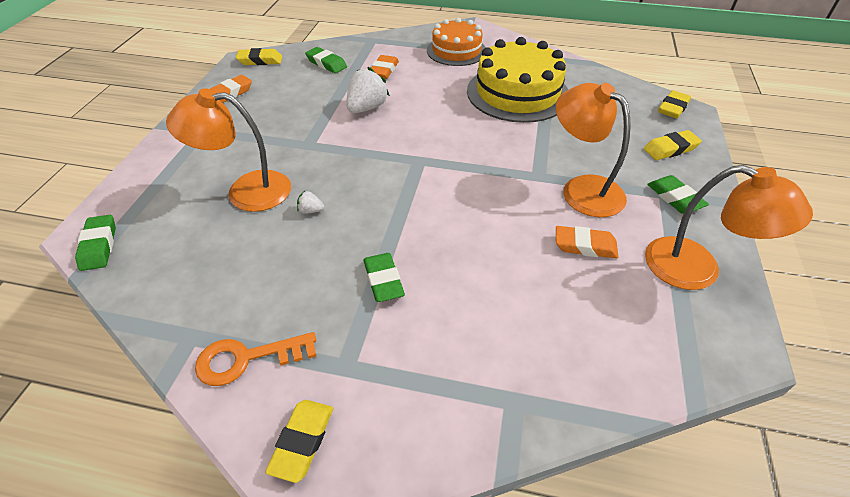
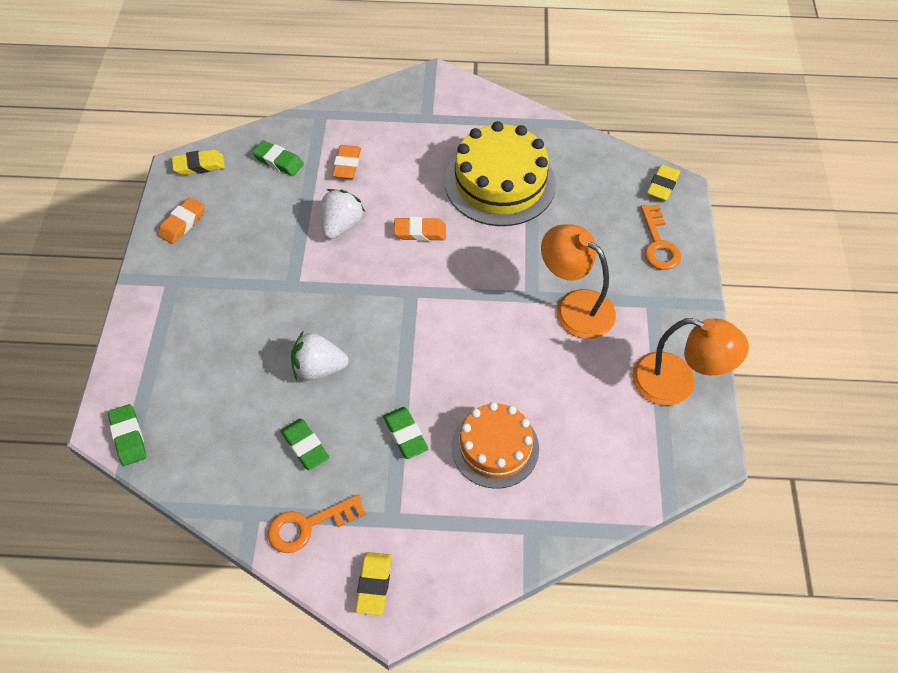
camera: 10 degrees left, 10 degrees up
orange lamp [166,88,291,212] -> none
white strawberry [297,191,324,214] -> white strawberry [291,332,348,381], size x2.17
orange cake [427,18,486,66] -> orange cake moved to [452,402,539,489]
orange eraser [556,226,618,258] -> orange eraser moved to [394,217,446,241]
yellow eraser [644,130,702,160] -> orange key [640,204,681,270]
green eraser [647,175,709,214] -> green eraser moved to [280,419,329,470]

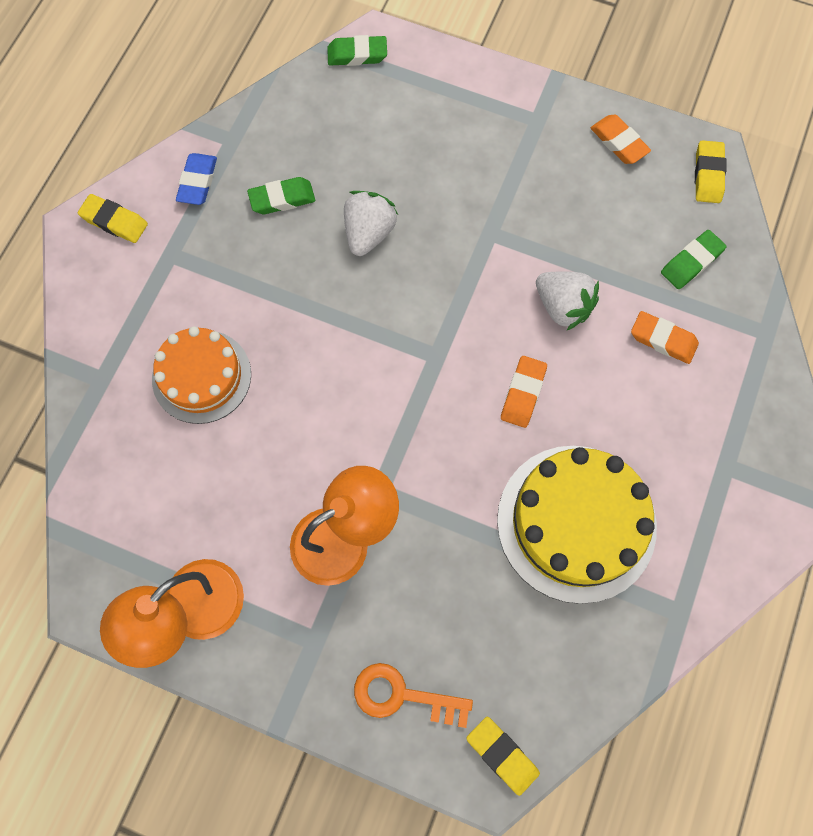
camera: 110 degrees right, 15 degrees up
orange key [267,494,366,553] -> blue eraser [176,153,217,205]
green eraser [383,407,428,459] -> none

